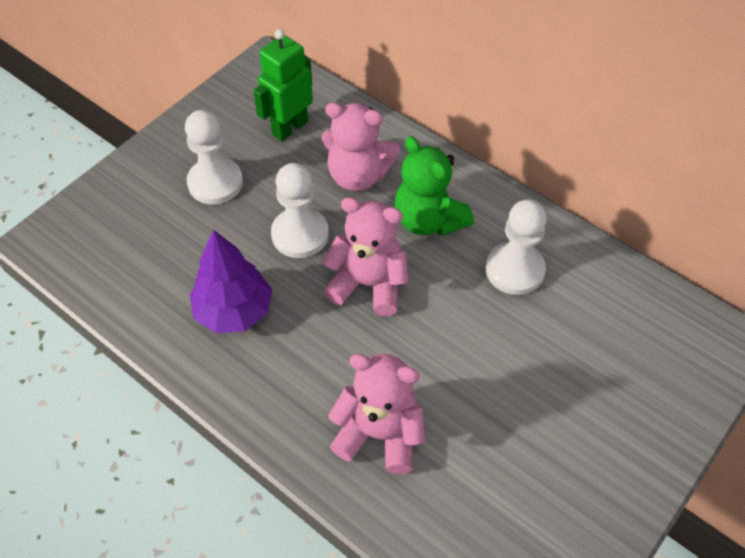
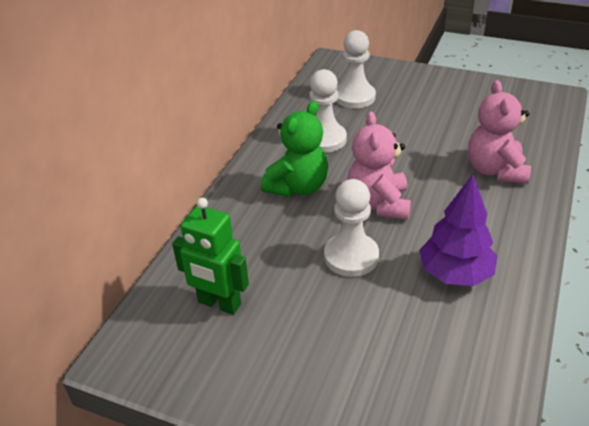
camera: 105 degrees left, 15 degrees down
white pawn [185,110,243,205] -> white pawn moved to [336,30,376,108]
pink teddy bear [322,102,400,191] -> none

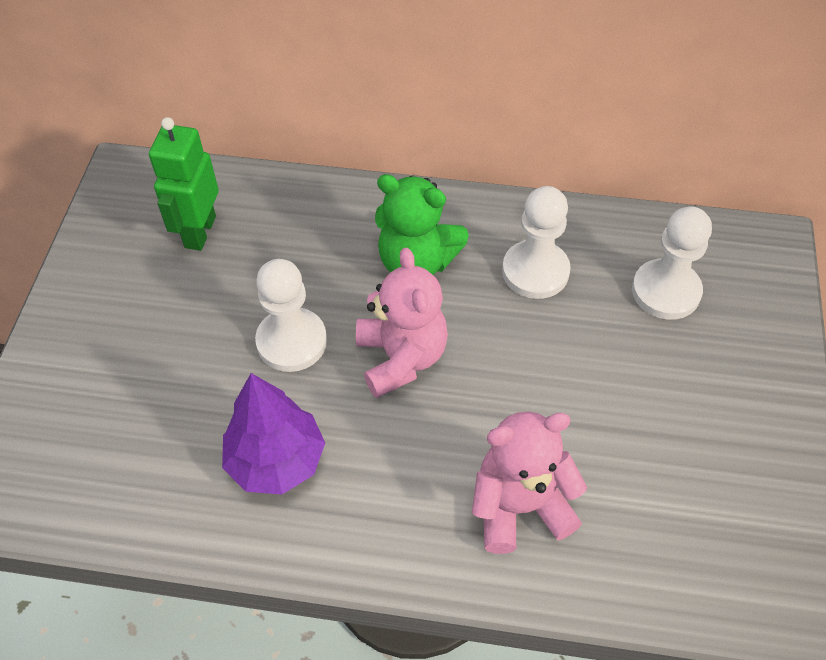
camera: 75 degrees right, 15 degrees up
pink teddy bear [347,112,411,220] -> pink teddy bear turned 90 degrees clockwise [356,248,448,398]

